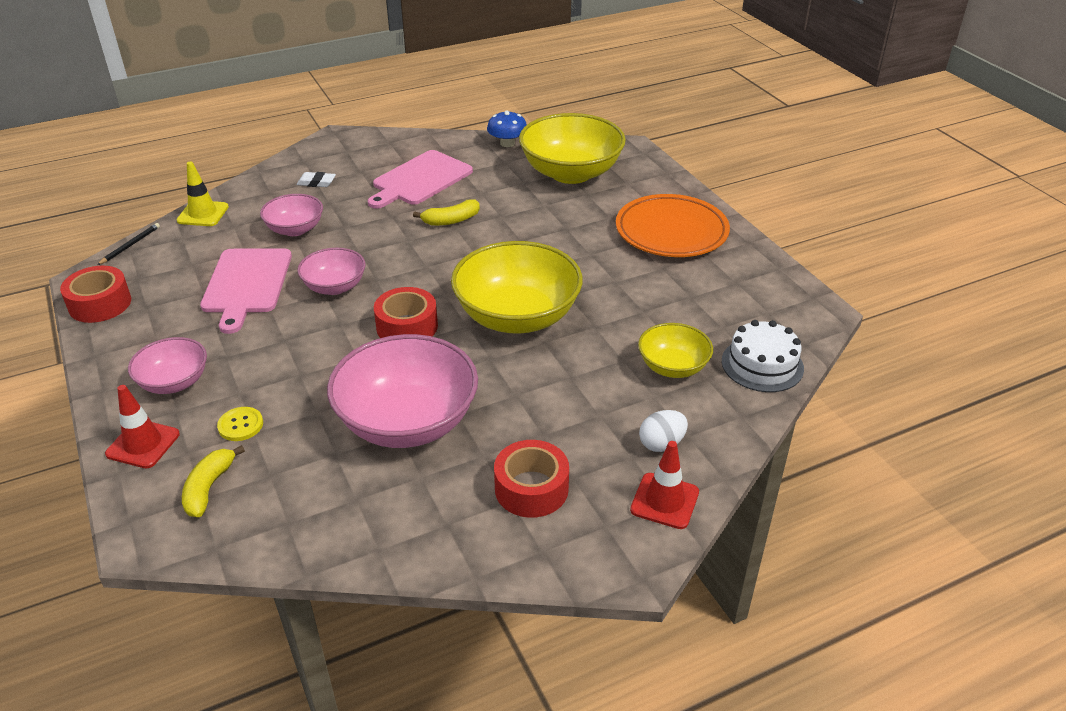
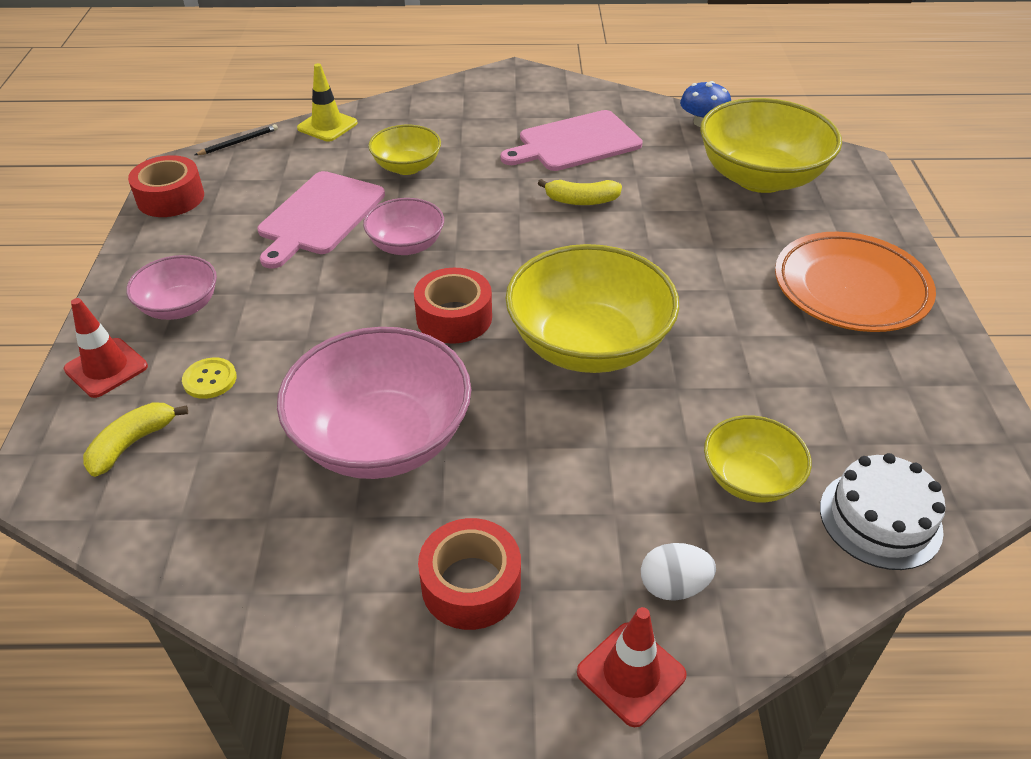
camera: 25 degrees right, 5 degrees up
pink bowl [260,194,323,236] -> yellow bowl [368,125,441,175]
white eraser [297,172,336,187] -> none

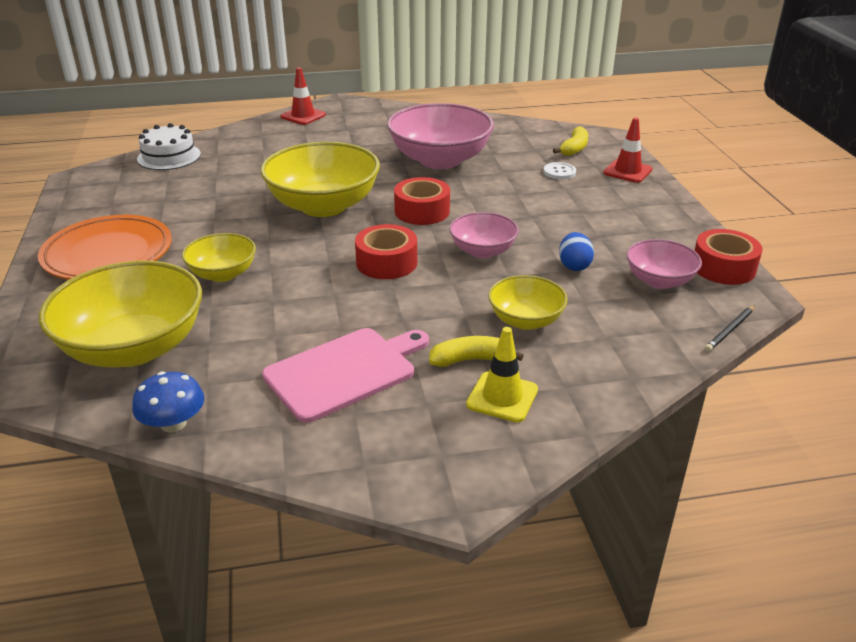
camera: 170 degrees right, 10 degrees down
pink bowl [126,255,217,320] -> pink bowl moved to [627,239,702,289]
yellow button [182,358,237,399] -> white button [543,162,576,179]
pink cutting board [257,171,385,269] -> blue egg [559,232,594,271]
yellow traffic cone [297,63,358,142] -> yellow traffic cone moved to [466,327,538,422]
red tape [418,518,521,630] -> red tape moved to [355,224,417,279]
yellow banana [538,179,622,205] -> yellow banana moved to [429,336,524,367]
white egg [641,543,716,601] -> none
yellow bowl [704,415,812,503] -> yellow bowl moved to [182,233,256,282]

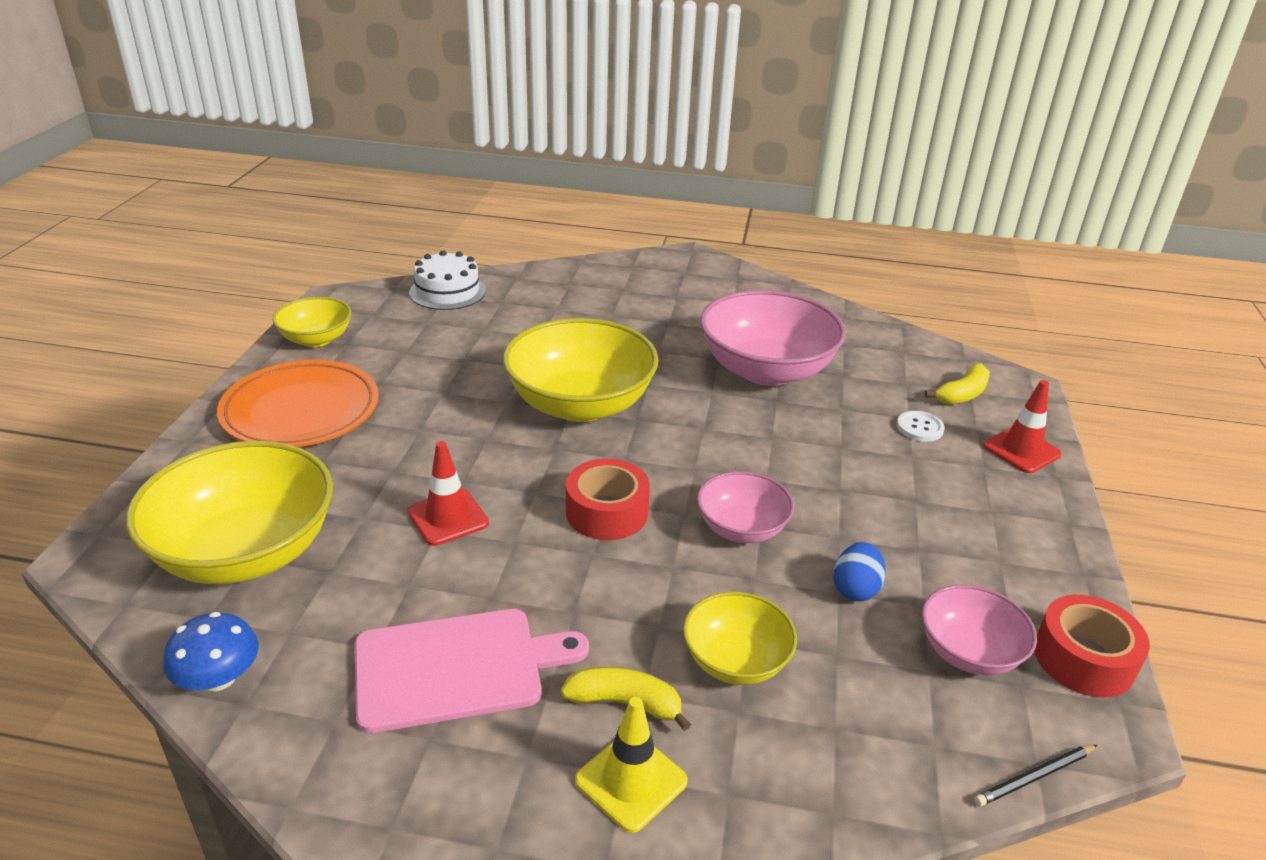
camera: 20 degrees right, 0 degrees up
yellow bowl [182,233,256,282] -> yellow bowl moved to [273,297,351,347]
red traffic cone [281,67,326,125] -> red traffic cone moved to [407,441,489,546]
red tape [394,177,450,225] -> none

